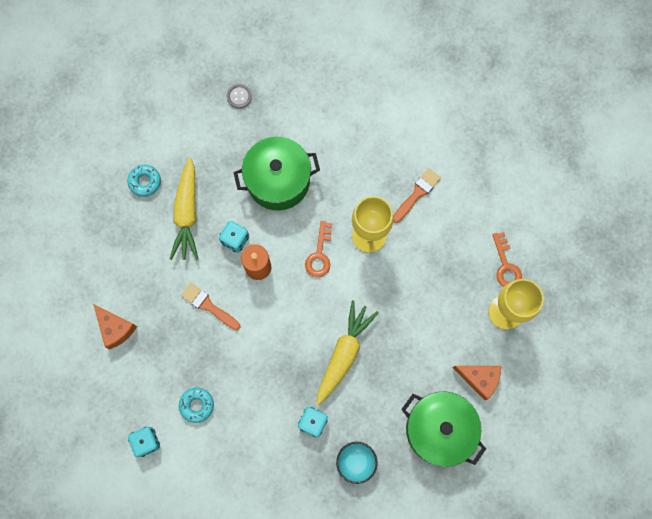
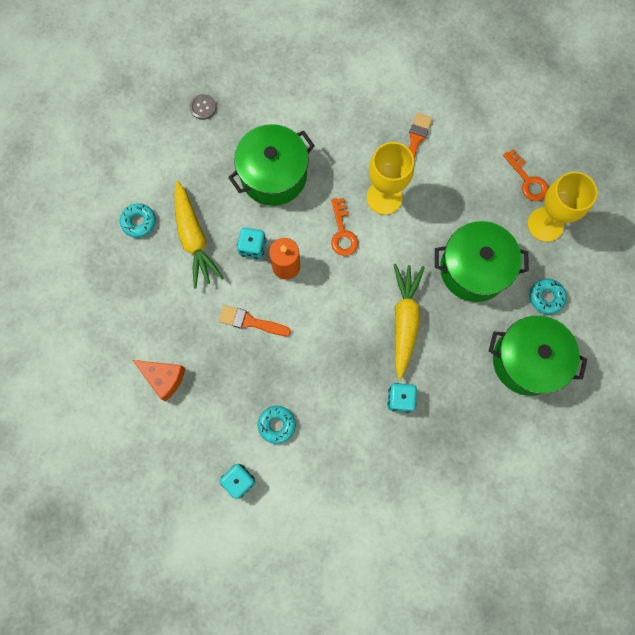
camera: 20 degrees left, 0 degrees up
turquoise bowl [336,442,377,484] -> none
orange cheese [452,366,501,400] -> turquoise donut [529,278,567,314]
none -> green pot [435,221,529,302]

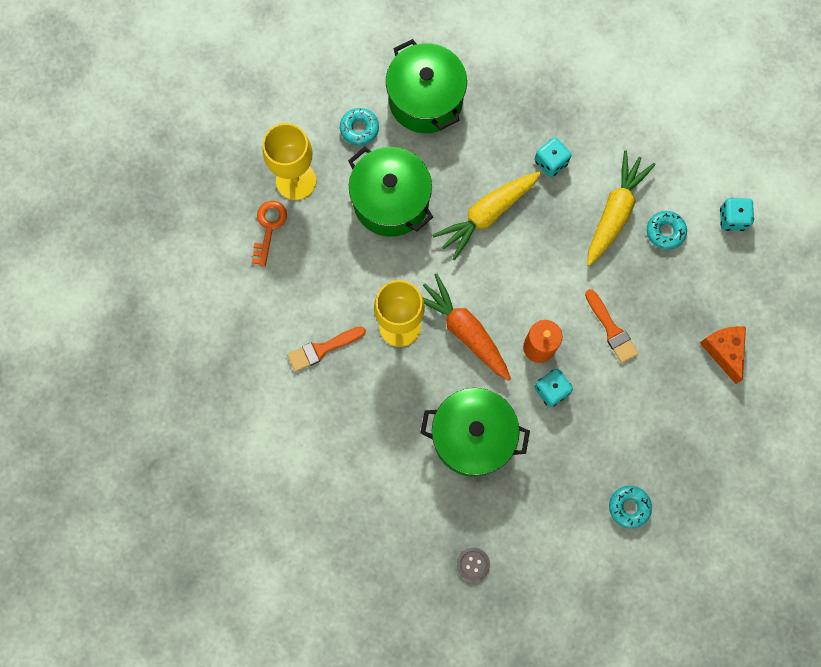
camera: 135 degrees left, 0 degrees up
yellow carrot [174,181,224,288] -> yellow carrot moved to [587,151,656,266]
orange key [331,198,358,256] -> orange carrot [423,273,511,381]

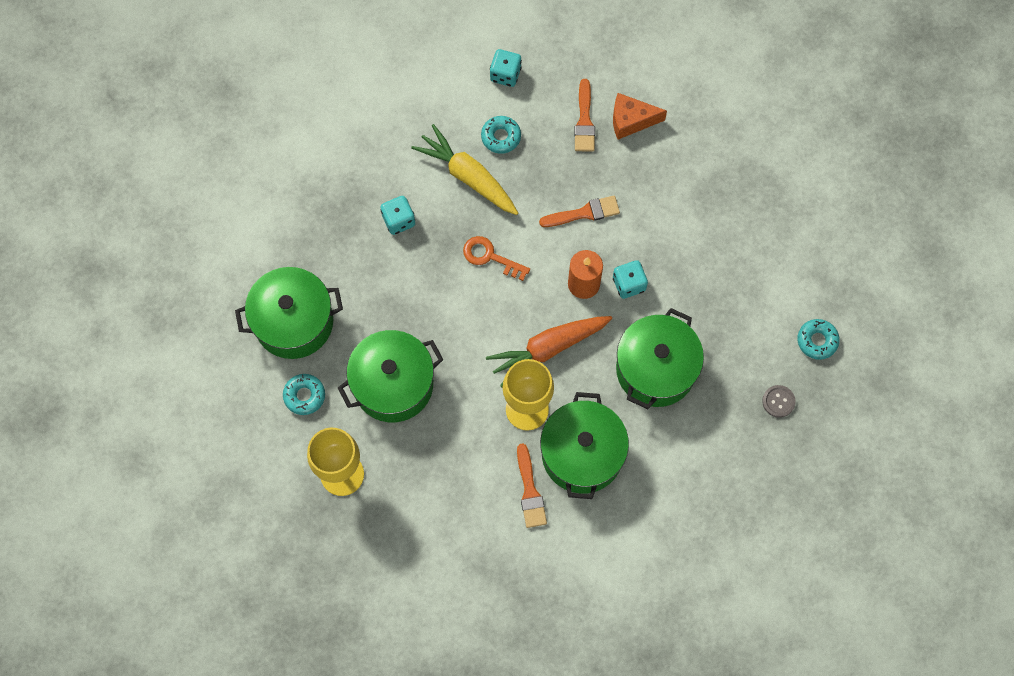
camera: 75 degrees left, 5 degrees down
orange key [252,201,287,267] -> orange key moved to [463,236,530,281]
yellow carrot [432,171,541,261] -> none
turquoise donut [609,486,652,529] -> turquoise donut moved to [797,319,840,360]
none -> green pot [540,392,629,499]
none -> orange brush [574,79,595,152]

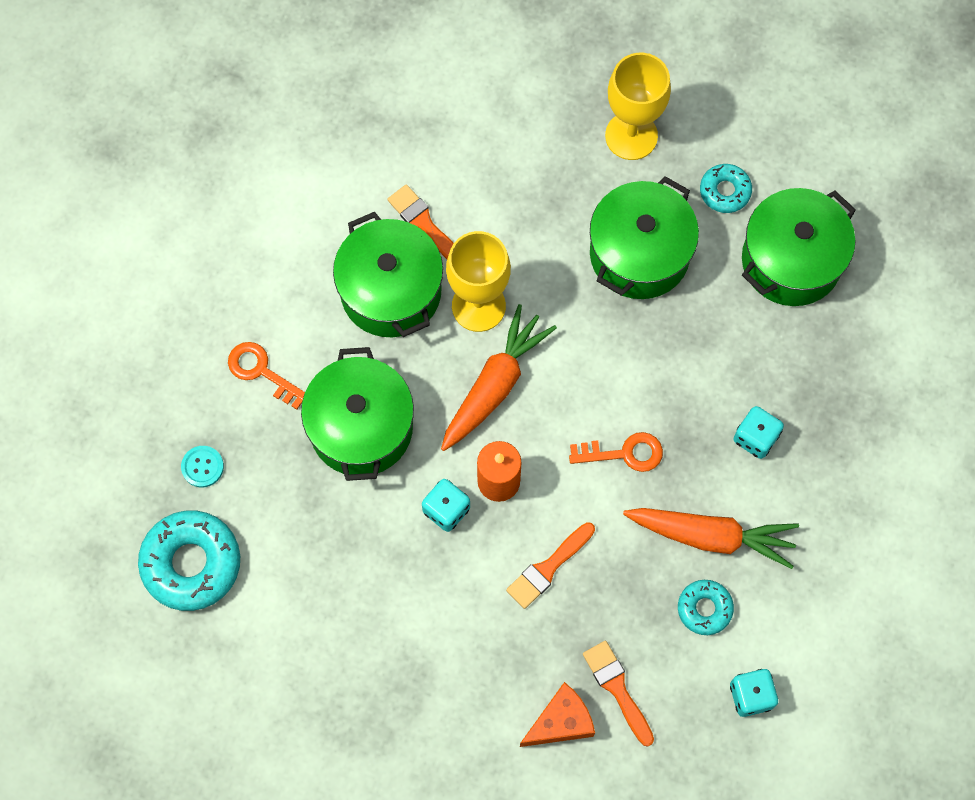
camera: 150 degrees right, 0 degrees up
yellow carrot [411,124,518,215] -> orange carrot [623,508,799,569]
grey button [762,385,796,418] -> turquoise button [181,446,224,487]
turquoise donut [797,319,840,360] -> turquoise donut [138,510,240,611], size x1.82
none -> orange key [228,342,305,410]

